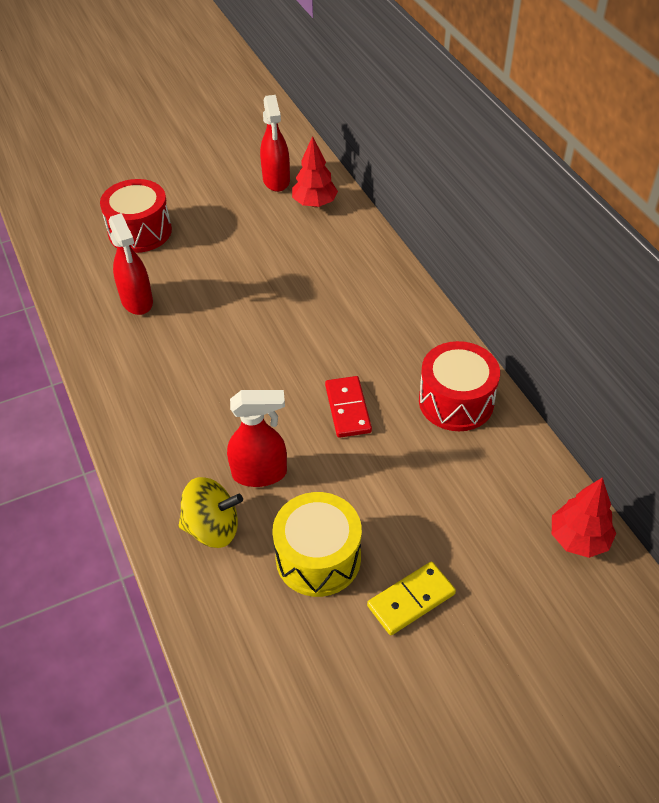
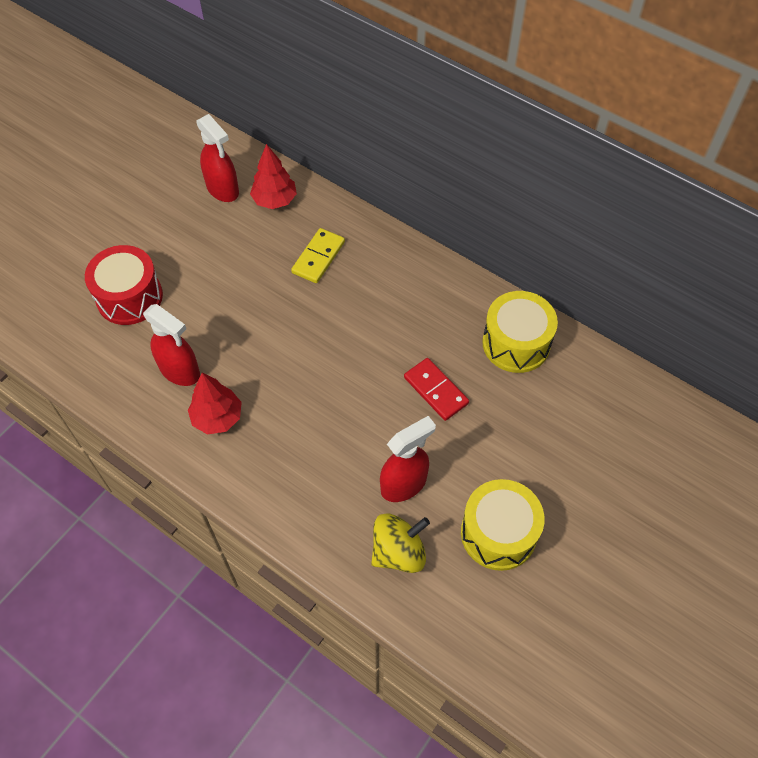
camera: 30 degrees left, 10 degrees up
yellow domino [367,562,456,635] -> yellow domino moved to [291,228,345,283]
red drum [419,341,500,431] -> yellow drum [482,291,558,373]
red tree [552,477,616,558] -> red tree moved to [188,373,242,434]

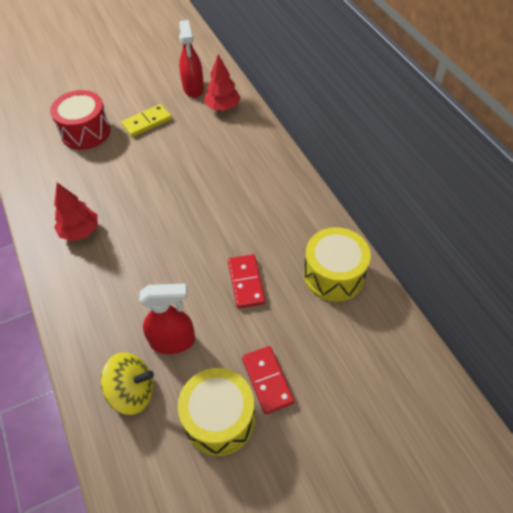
camera: 30 degrees right, 5 degrees down
red spray bottle [143,304,200,386] -> none
yellow domino [291,228,345,283] -> yellow domino moved to [121,104,172,137]
none -> red domino [242,346,294,414]

